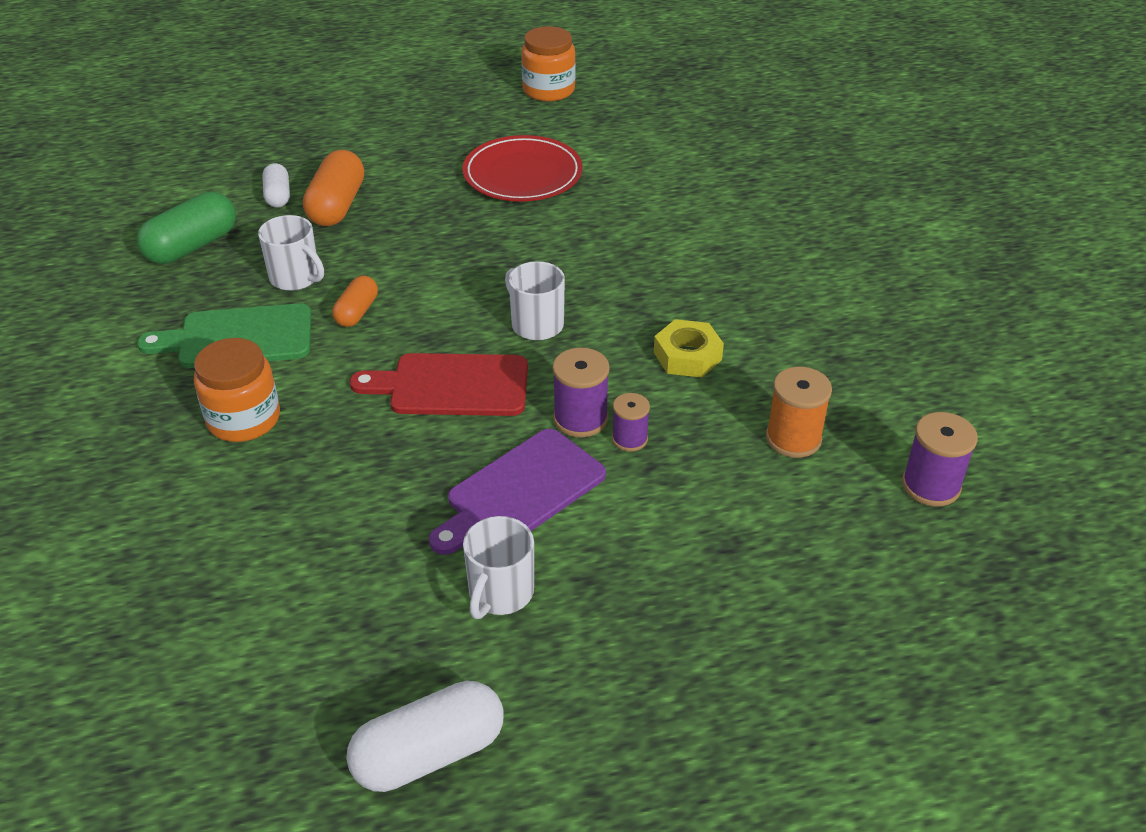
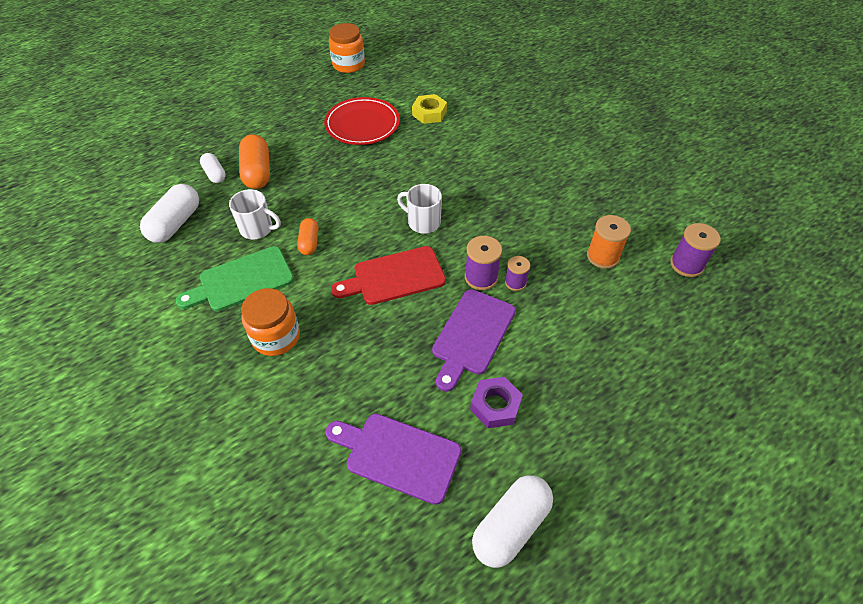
camera: 20 degrees left, 10 degrees up
green capsule [137,192,236,264] -> white capsule [140,184,199,243]
white mug [463,516,534,619] -> purple nut [470,377,523,428]
yellow nut [654,319,724,378] -> yellow nut moved to [412,94,447,124]
none -> purple cutting board [326,414,461,505]

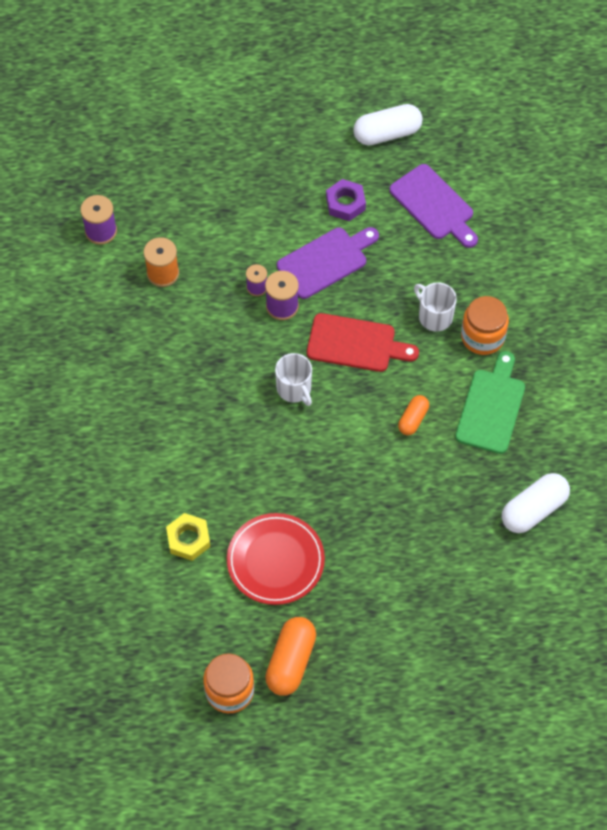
camera: 150 degrees left, 10 degrees up
green cutting board [176,246,294,311] -> green cutting board turned 75 degrees counterclockwise [455,351,525,454]
white capsule [200,153,226,183] -> none
white mug [229,189,281,239] -> white mug moved to [414,282,457,332]
orange capsule [239,134,270,189] -> orange capsule moved to [265,617,316,696]

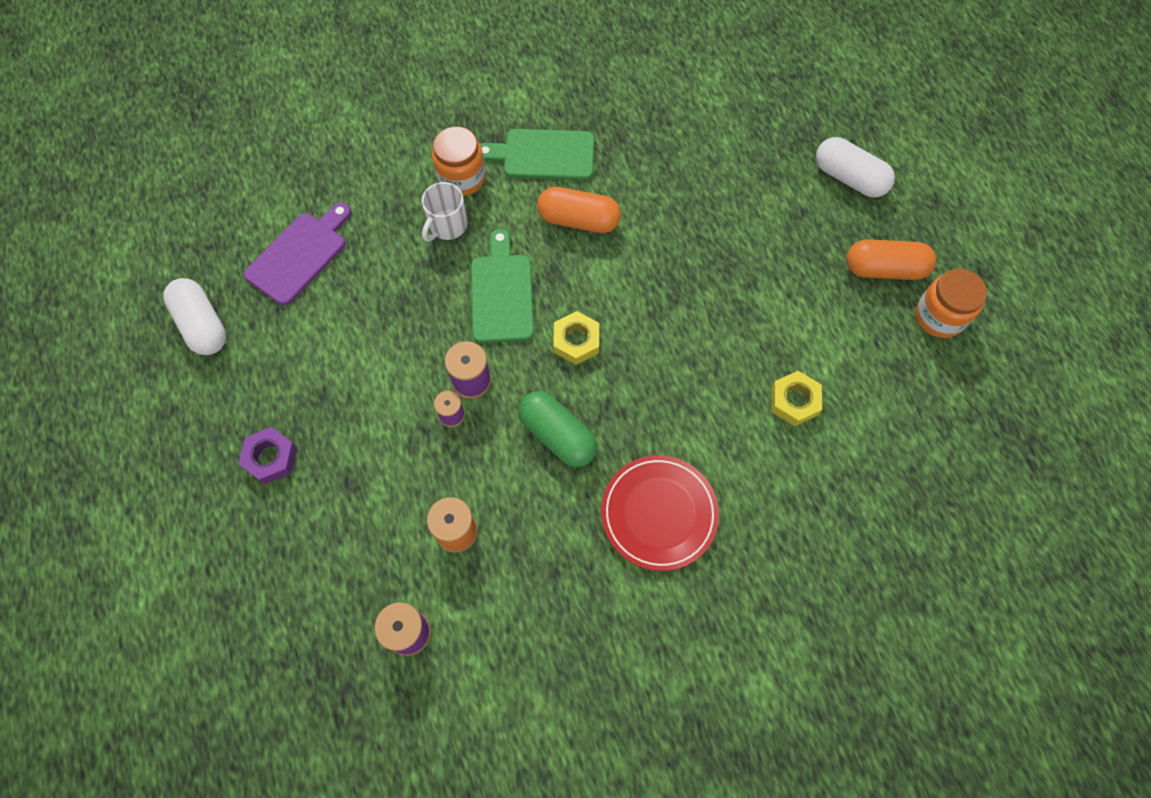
camera: 105 degrees left, 5 degrees up
red plate [227,513,325,605] -> red plate moved to [601,455,719,571]
white mug [275,353,312,406] -> yellow nut [553,311,599,365]
purple cutting board [277,227,379,299] -> none
red cutting board [307,313,419,372] -> green cutting board [471,229,534,343]
purple nut [326,179,366,221] -> purple nut moved to [238,427,297,484]
orange capsule [398,395,429,435] -> orange capsule [537,187,621,233], size x1.69
white capsule [502,473,570,533] -> white capsule moved to [816,137,895,198]
none -> green capsule [518,391,597,467]

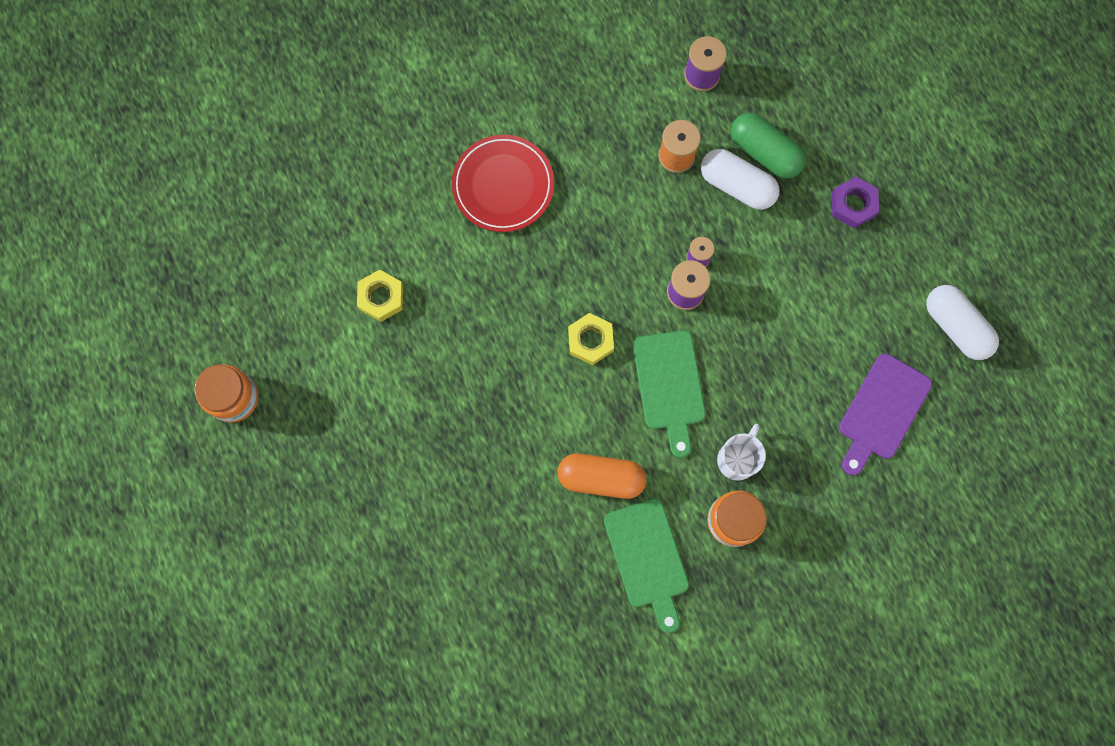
camera: 175 degrees right, 10 degrees up
green cutting board [480,129,594,180] -> green cutting board turned 75 degrees clockwise [604,499,689,633]
green capsule [518,391,597,467] -> green capsule moved to [730,113,806,178]
white capsule [816,137,895,198] -> white capsule moved to [701,149,780,210]
orange capsule [846,239,936,280] -> none

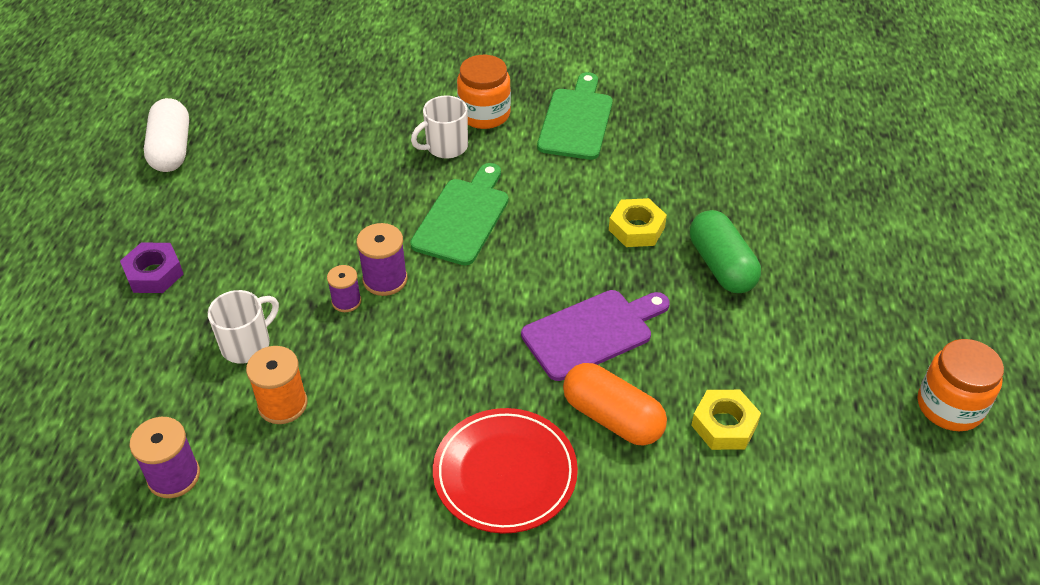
camera: 150 degrees left, 30 degrees down
orange capsule [558,453,646,499] -> orange capsule moved to [563,363,667,446]
yellow nut [568,313,614,365] -> yellow nut moved to [609,198,667,247]
white capsule [701,149,780,210] -> white mug [208,290,279,363]
green capsule [730,113,806,178] -> green capsule moved to [690,210,761,293]
purple cutting board [839,353,932,475] -> purple cutting board moved to [521,290,670,381]

